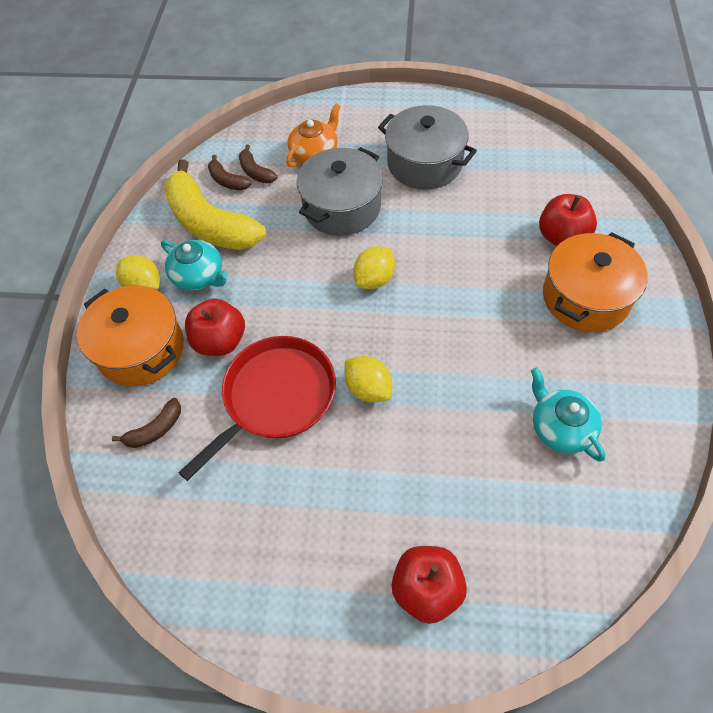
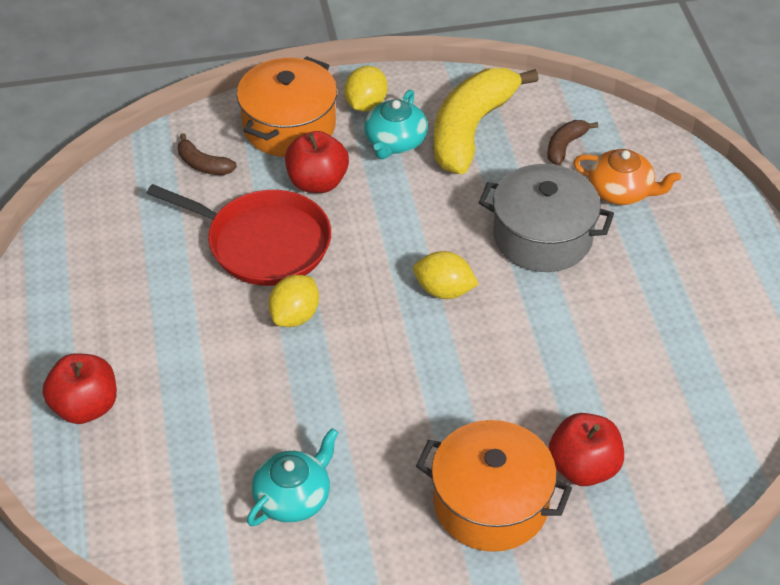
camera: 70 degrees right, 10 degrees down
brown banana [208,155,252,190] -> none
grey pot [378,105,477,190] -> none

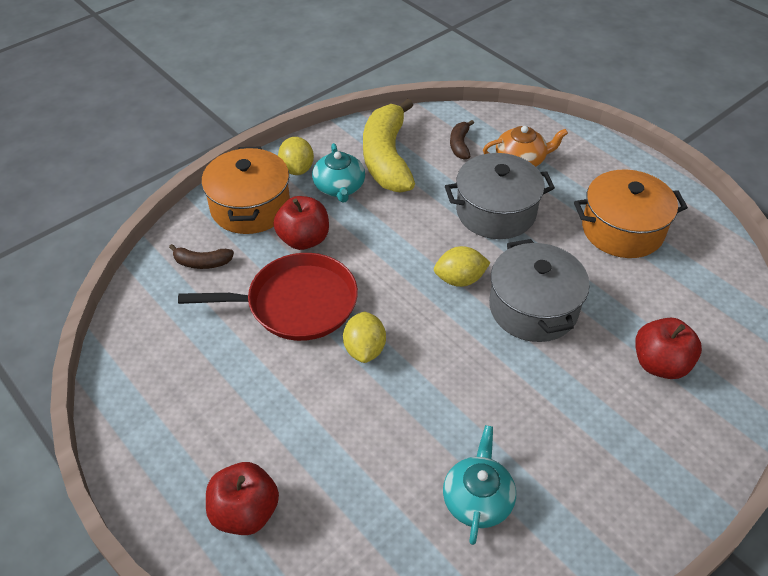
camera: 30 degrees left, 0 degrees up
orange pot [416,420,572,552] -> orange pot moved to [574,170,688,258]
none -> grey pot [489,239,590,342]

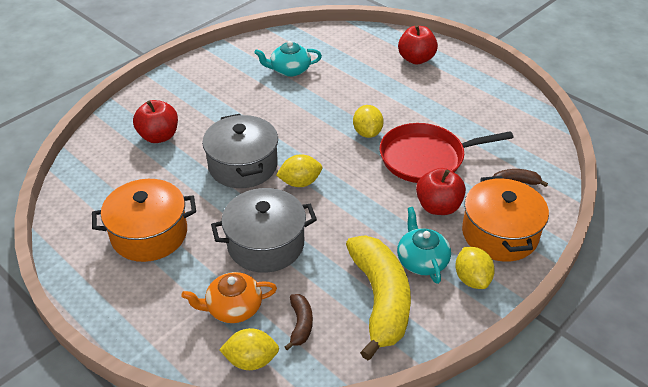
camera: 175 degrees right, 5 degrees down
turquoise teapot [443,425,516,545] -> turquoise teapot turned 75 degrees clockwise [254,41,322,77]
none -> yellow lemon [219,328,279,370]

